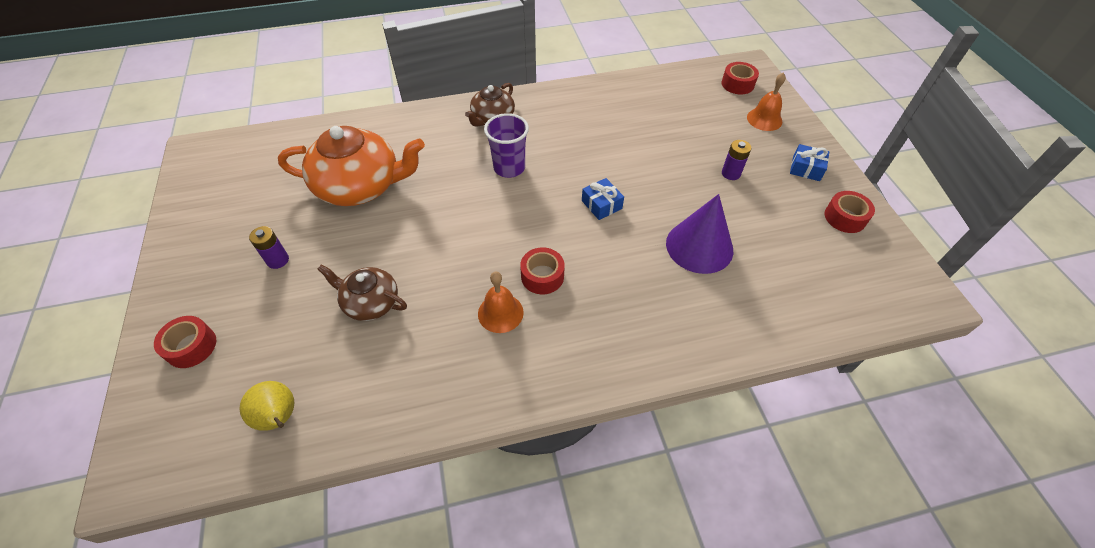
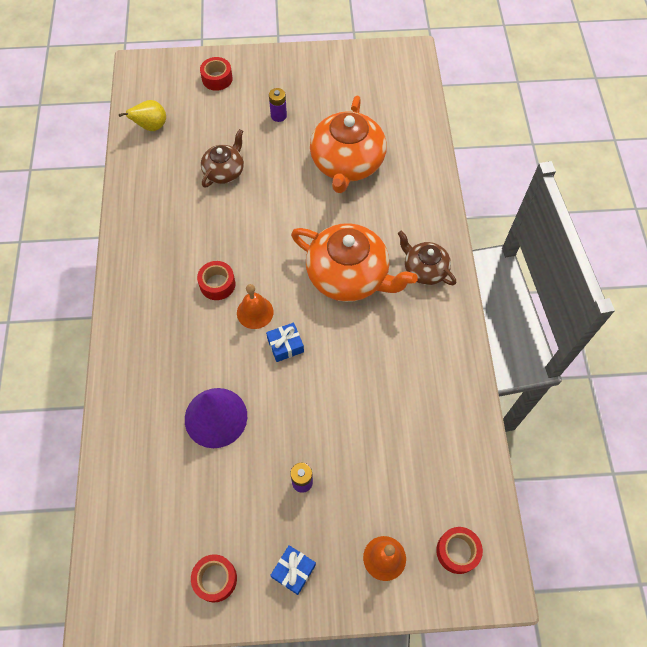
camera: 100 degrees right, 10 degrees up
orange bell [478,272,524,333] -> orange bell moved to [237,284,274,329]
purple cup [484,113,529,178] -> orange teapot [291,223,418,302]

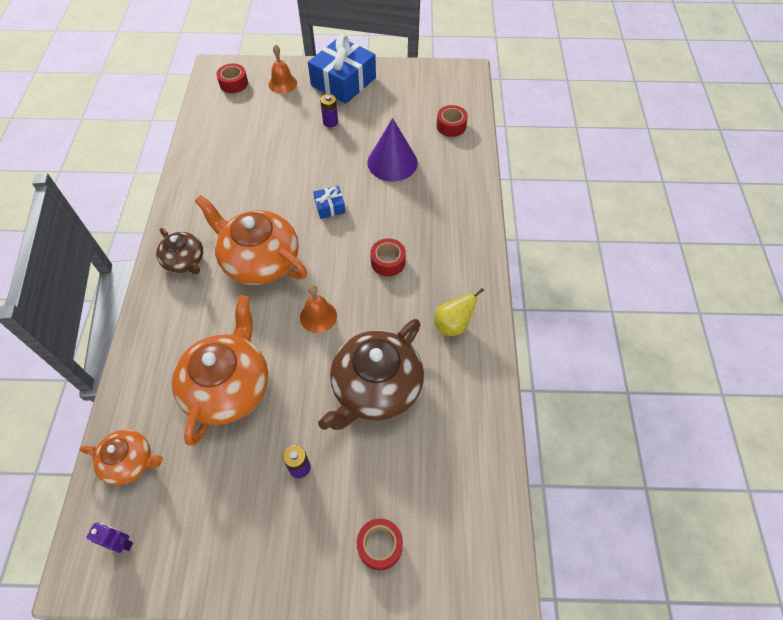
camera: 175 degrees left, 5 degrees down
yellow pear [119,100,166,131] -> yellow pear moved to [434,288,484,336]
red tape [191,554,237,603] -> red tape moved to [437,105,468,137]
brown teapot [201,129,244,188] -> brown teapot [318,319,424,430], size x1.79
orange bell [237,284,274,329] -> orange bell moved to [300,285,337,333]
blue gift [270,545,316,595] -> blue gift [308,34,376,104], size x2.19
none -> orange teapot [80,430,163,485]
none -> purple robot [86,523,133,553]

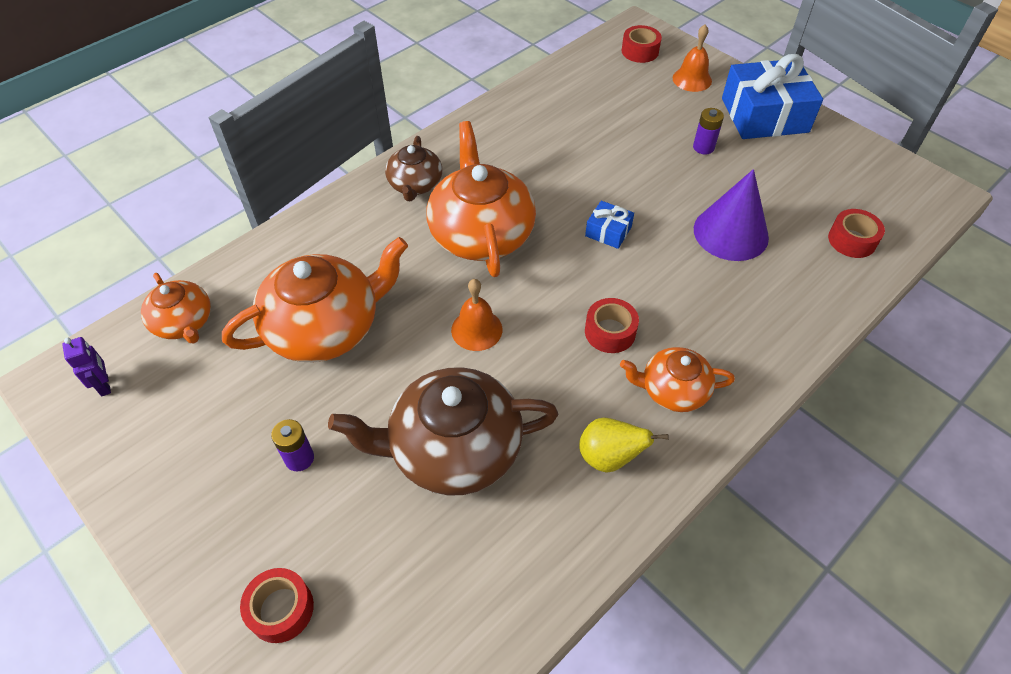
camera: 45 degrees right, 5 degrees down
none -> orange teapot [620,347,735,412]

